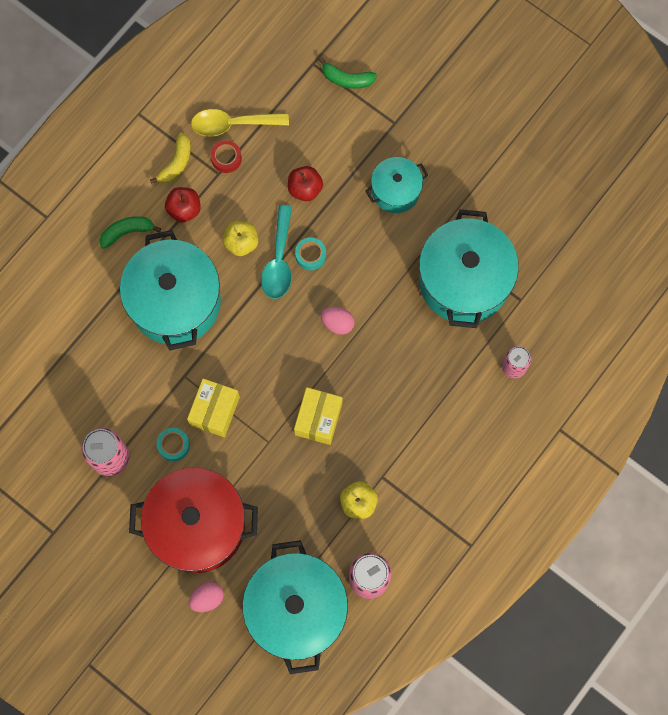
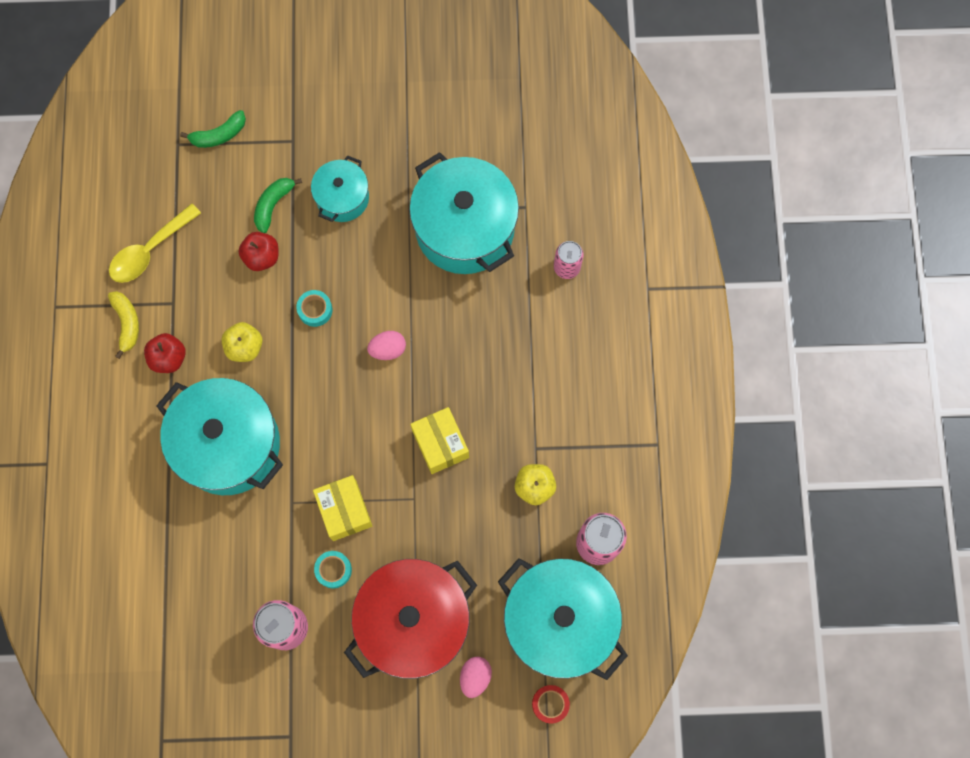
camera: 40 degrees left, 0 degrees up
green banana [100,216,161,249] -> green banana moved to [254,178,302,233]
red tape [211,140,242,173] -> red tape moved to [532,685,570,724]
turquoise spoon [261,205,292,299] -> none

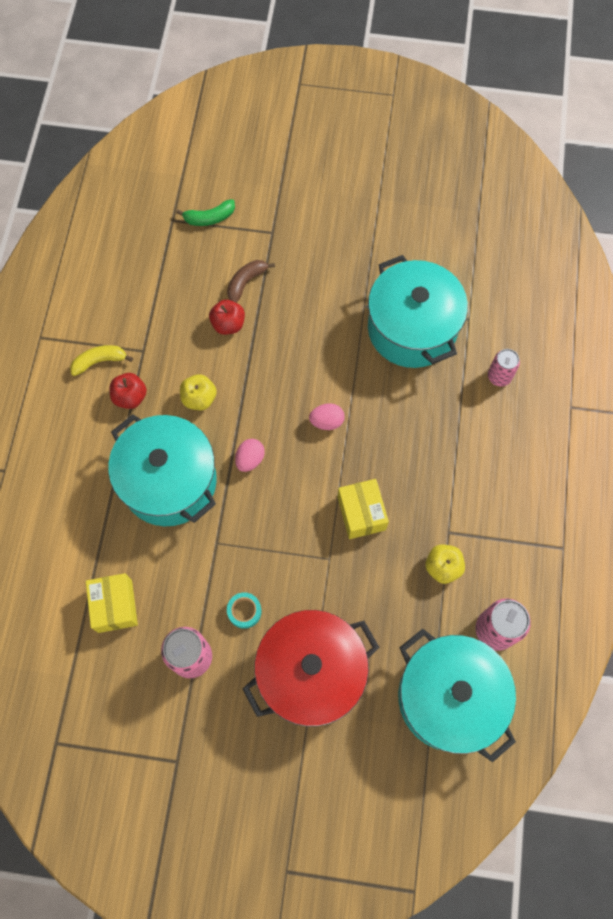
camera: 10 degrees right, 5 degrees down
yellow banana [108,291,139,359] -> yellow banana turned 105 degrees counterclockwise [70,345,133,376]
yellow spoon [109,203,201,283] -> none
green banana [254,178,302,233] -> brown banana [227,260,275,303]
turquoise tape [296,290,332,327] -> none
turquoise pot [311,155,369,222] -> none
yellow box [313,475,372,541] -> yellow box moved to [86,573,138,633]
pink egg [460,656,492,698] -> pink egg moved to [235,439,265,472]
red tape [532,685,570,724] -> none

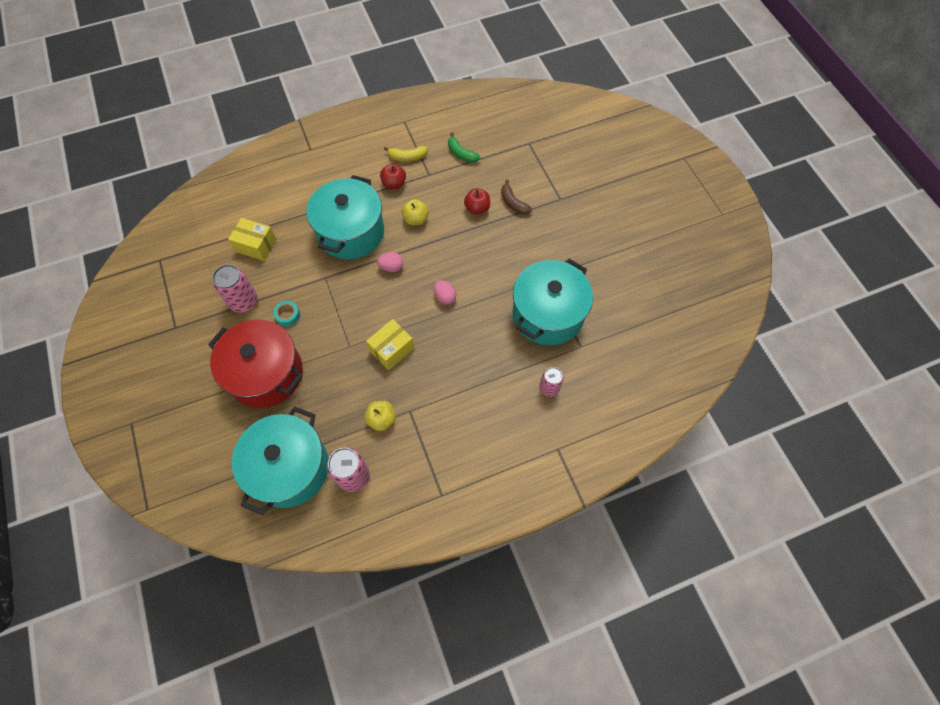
camera: 60 degrees right, 5 degrees down
yellow banana [70,345,133,376] -> yellow banana turned 135 degrees clockwise [384,146,428,162]
yellow box [86,573,138,633] -> yellow box turned 60 degrees clockwise [228,218,277,261]
green banana [176,199,235,226] -> green banana moved to [448,132,480,163]
brown banana [227,260,275,303] -> brown banana turned 135 degrees counterclockwise [501,179,532,214]

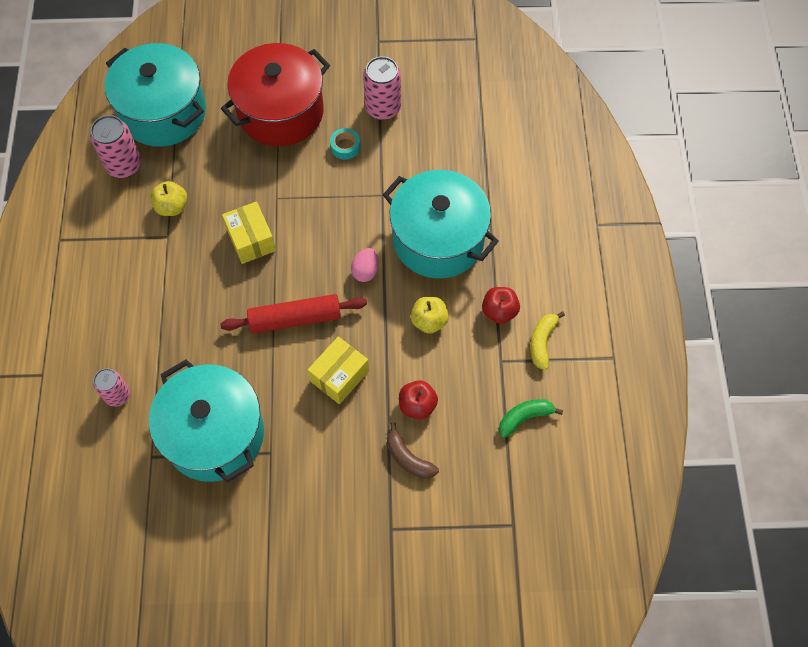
camera: 110 degrees right, 0 degrees up
yellow box [228,218,277,261] -> yellow box moved to [308,336,369,404]
pink egg [434,280,456,305] -> red rolling pin [220,294,367,334]
brown banana [501,179,532,214] -> brown banana turned 120 degrees counterclockwise [387,422,439,479]

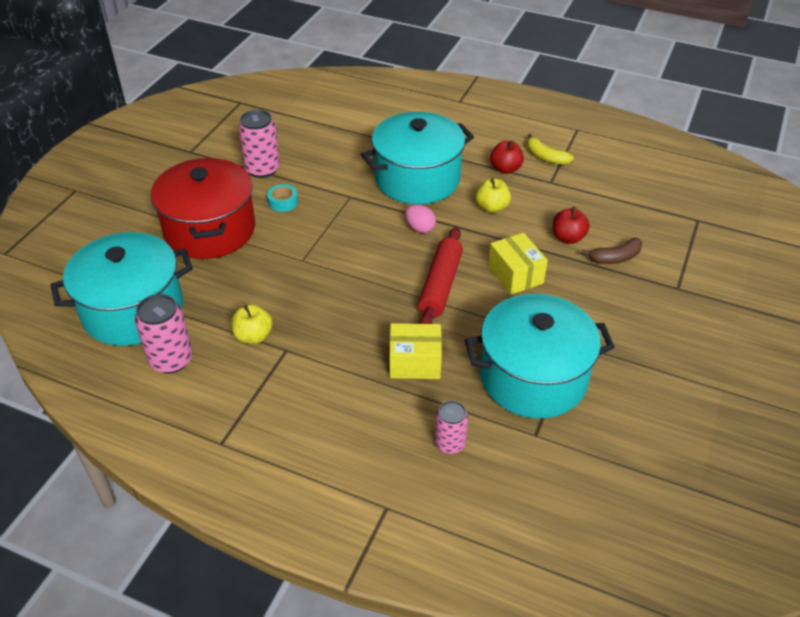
camera: 65 degrees left, 20 degrees down
yellow box [222,201,276,264] -> yellow box moved to [389,323,442,379]
green banana [499,399,563,438] -> none

